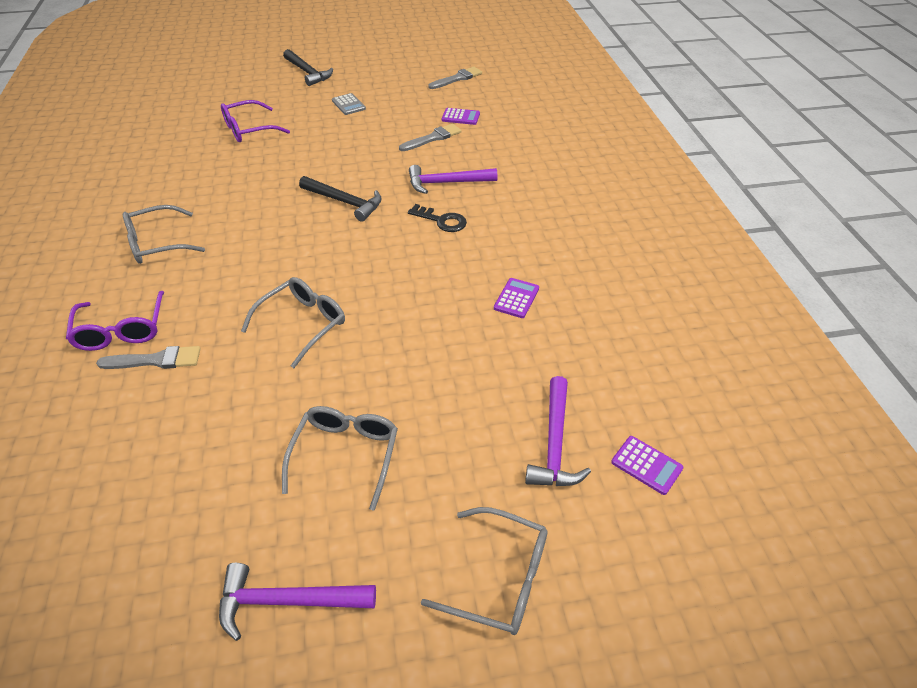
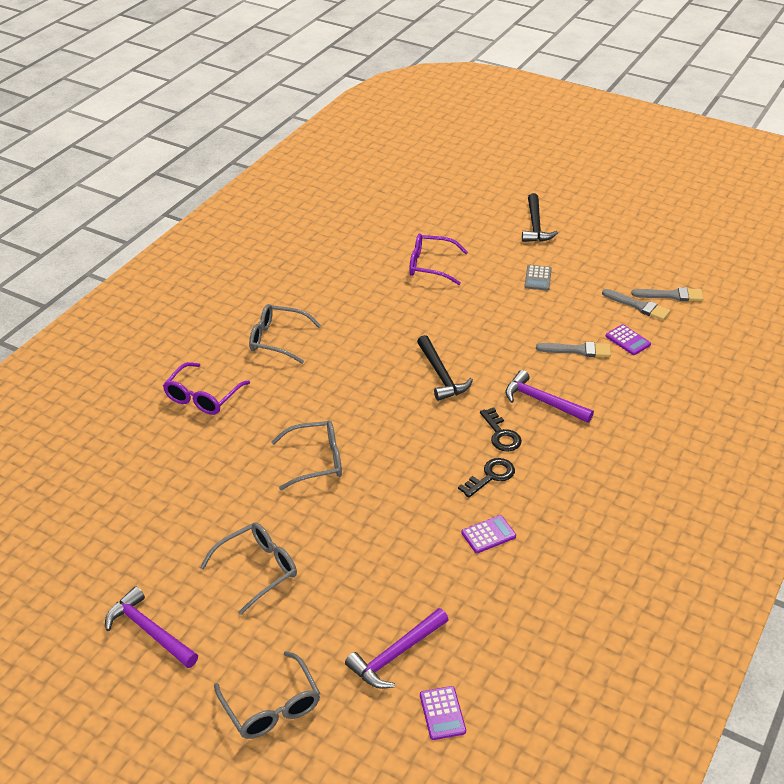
camera: 40 degrees right, 5 degrees down
grey brush [96,346,200,369] -> grey brush moved to [602,289,670,320]
none -> black key [458,458,515,498]

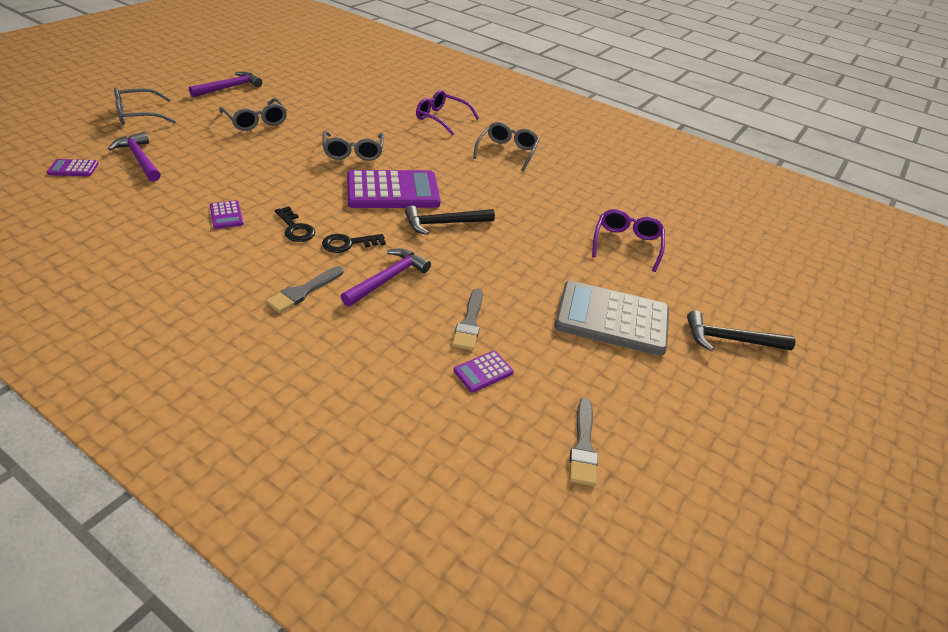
camera: 90 degrees right, 0 degrees up
grey calculator [524,265,552,291] -> grey calculator [554,281,669,356], size x2.33
grey brush [602,289,670,320] -> grey brush moved to [266,266,344,313]
none -> purple calculator [347,170,441,208]

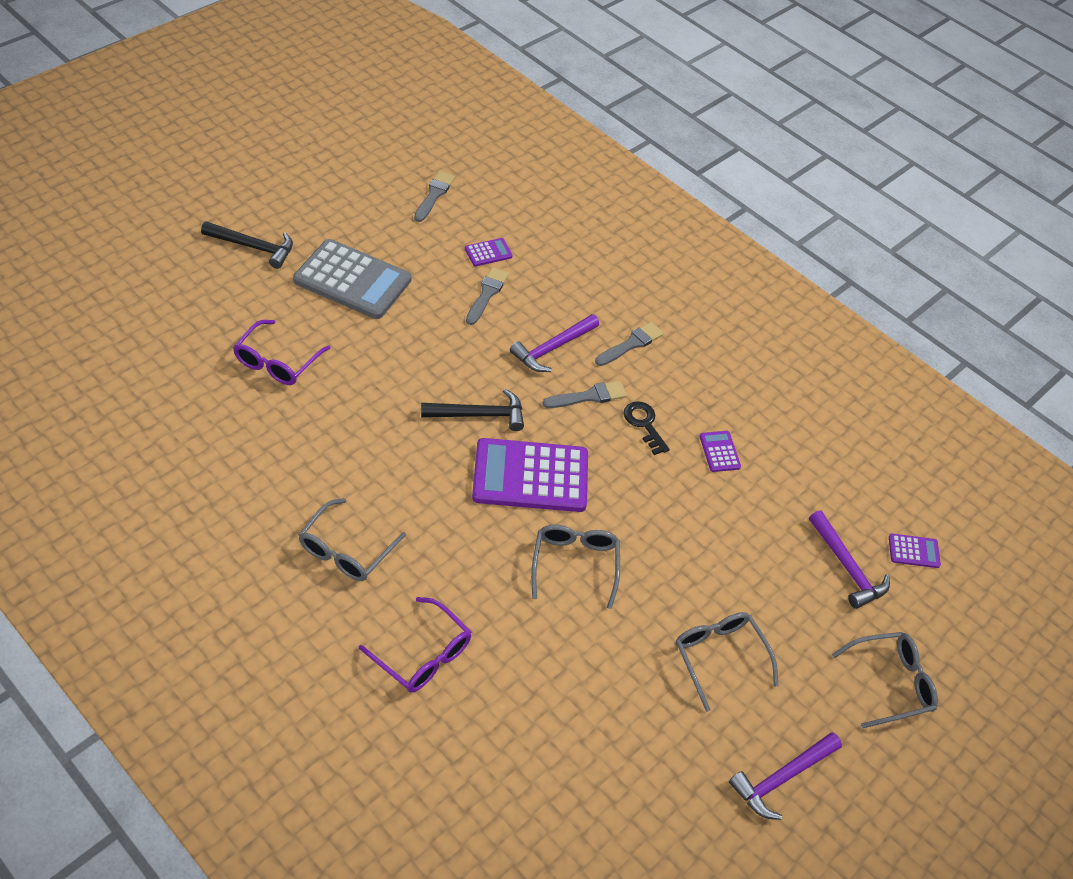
camera: 170 degrees left, 10 degrees up
black key [322,234,386,253] -> grey brush [542,381,627,408]

